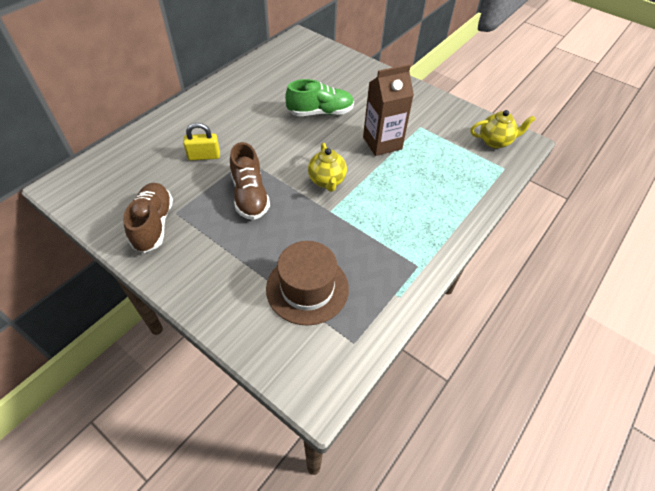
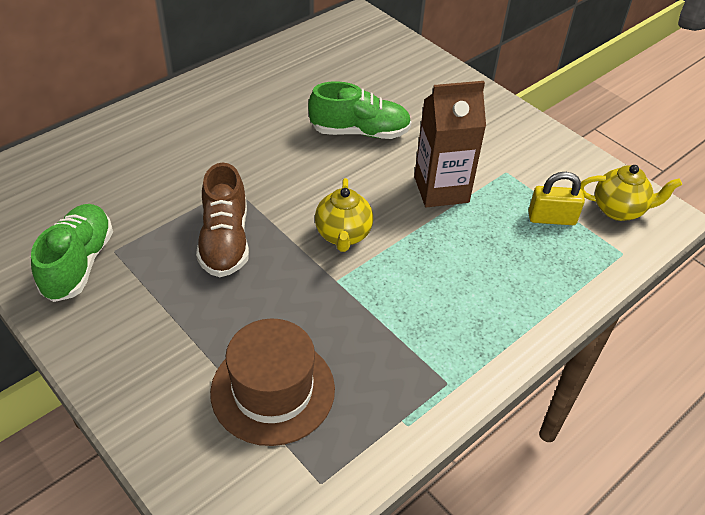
camera: 10 degrees right, 5 degrees down
brown shoe [123,183,173,253] -> green shoe [31,204,113,302]
yellow padlock [183,123,220,161] -> yellow padlock moved to [528,172,585,225]

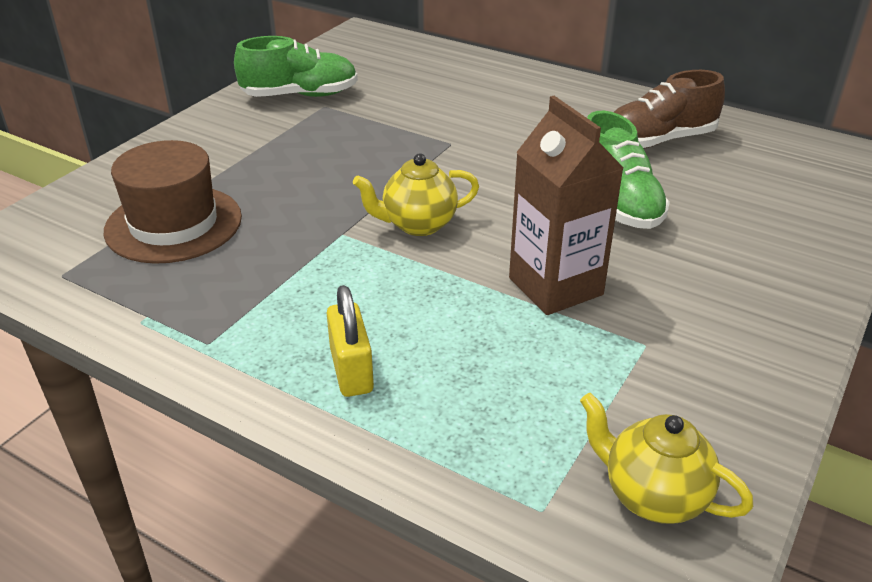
camera: 75 degrees right, 10 degrees down
brown shoe [196,162,249,277] -> brown shoe moved to [614,70,725,149]
yellow padlock [528,172,585,225] -> yellow padlock moved to [327,285,374,397]
yellow teapot [580,165,682,221] -> yellow teapot turned 135 degrees clockwise [580,393,753,524]

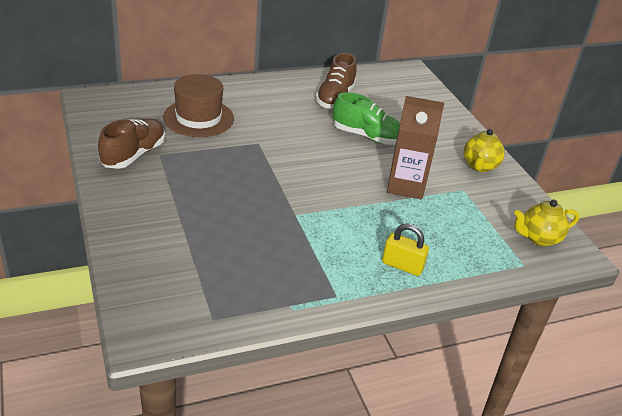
camera: 55 degrees left, 0 degrees up
brown hat [103,140,242,264] -> brown hat moved to [163,74,234,137]
green shoe [234,36,358,97] -> brown shoe [98,119,165,169]
yellow teapot [353,153,479,236] -> yellow teapot moved to [464,129,505,172]

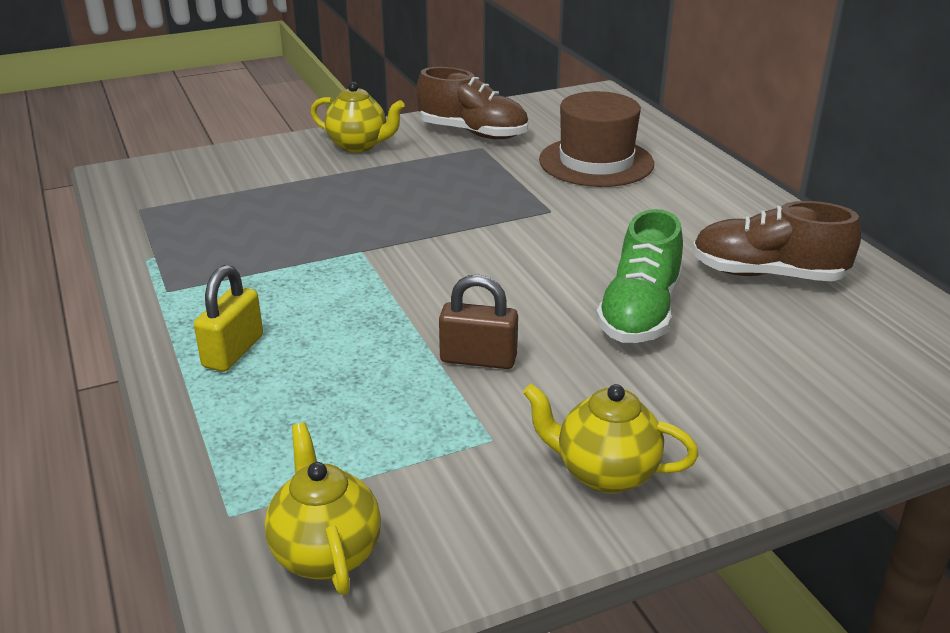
camera: 90 degrees right, 5 degrees down
brown carton [387,96,444,199] -> brown padlock [439,275,518,369]
none -> yellow teapot [311,82,405,152]

